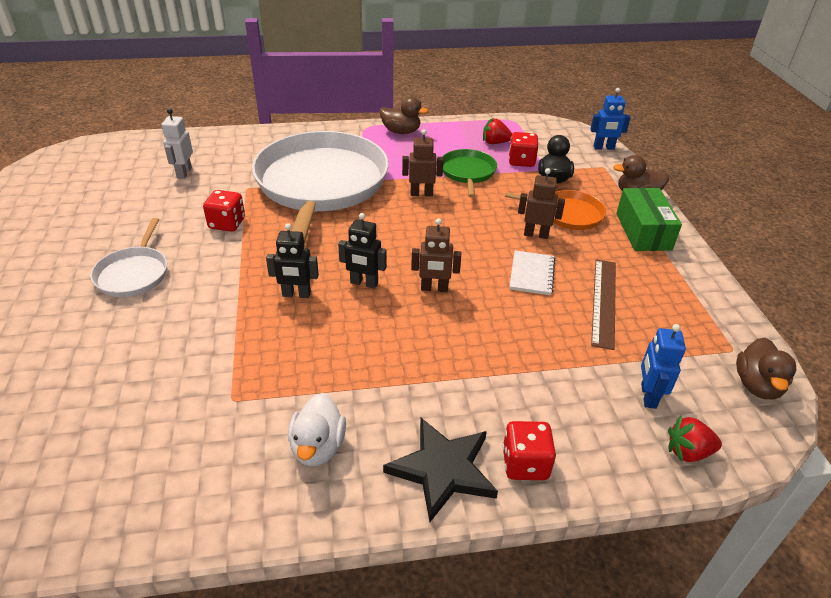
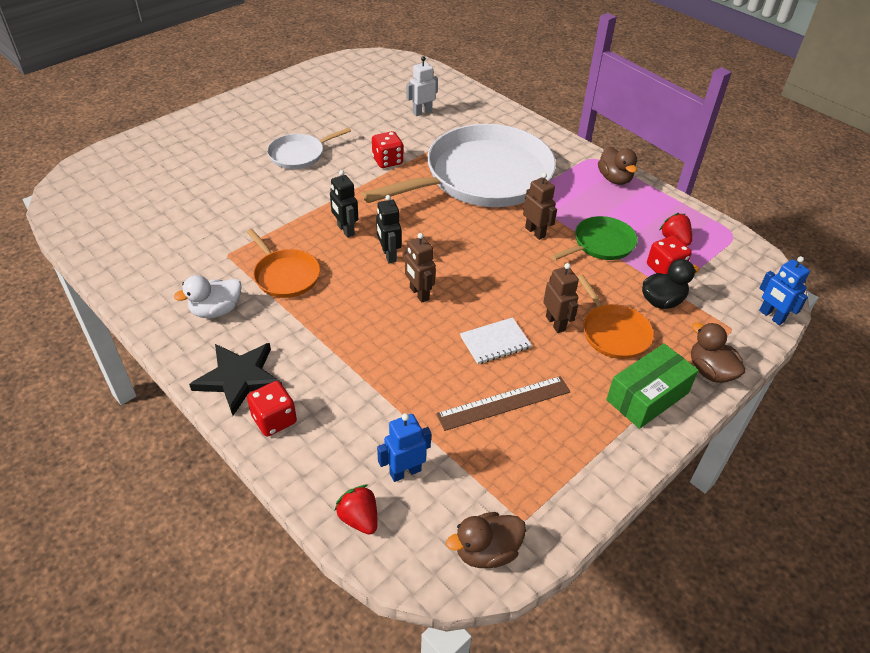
camera: 55 degrees right, 5 degrees up
none -> orange pan [247,229,320,298]

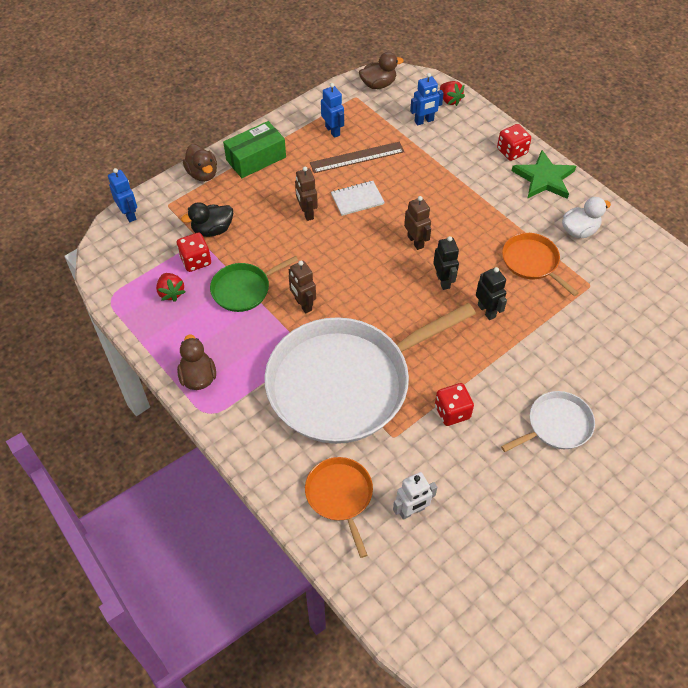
camera: 175 degrees left, 10 degrees up
black star [189,343,282,416] -> green star [512,150,576,199]
orange pan [577,275,654,359] -> orange pan moved to [305,457,373,558]
none -> blue robot [321,83,344,138]

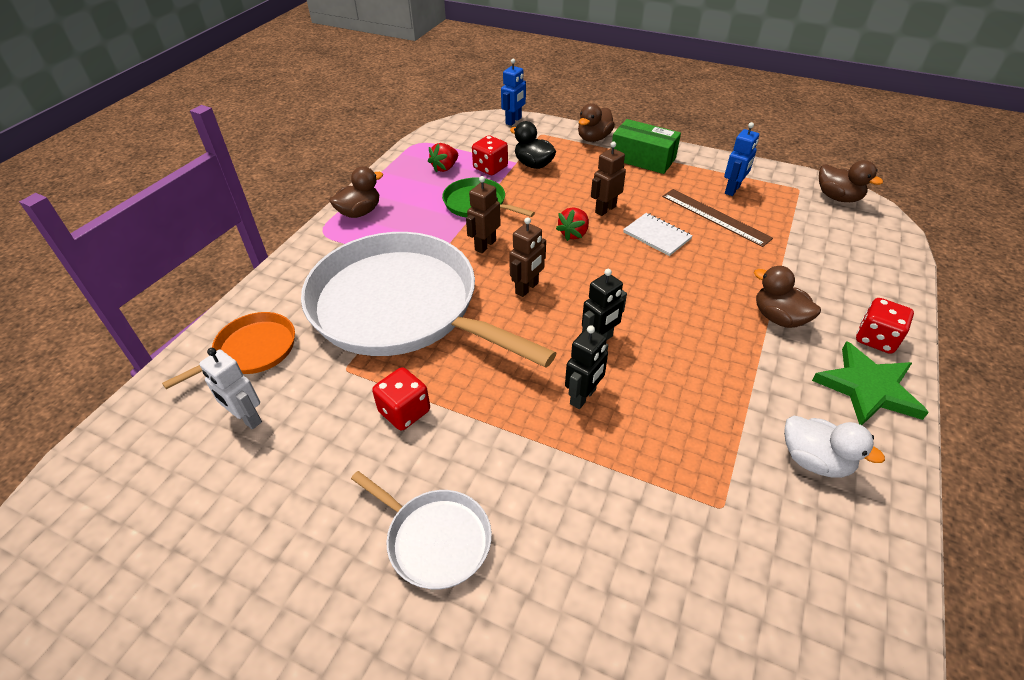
camera: 65 degrees right, 10 degrees down
brown robot [404,196,431,250] -> brown robot moved to [509,217,546,297]
blue robot [410,73,444,126] -> none
red strawberry [440,81,465,106] -> red strawberry moved to [556,207,589,241]
orange pan [502,233,579,296] -> none
none -> brown duck [754,266,821,328]

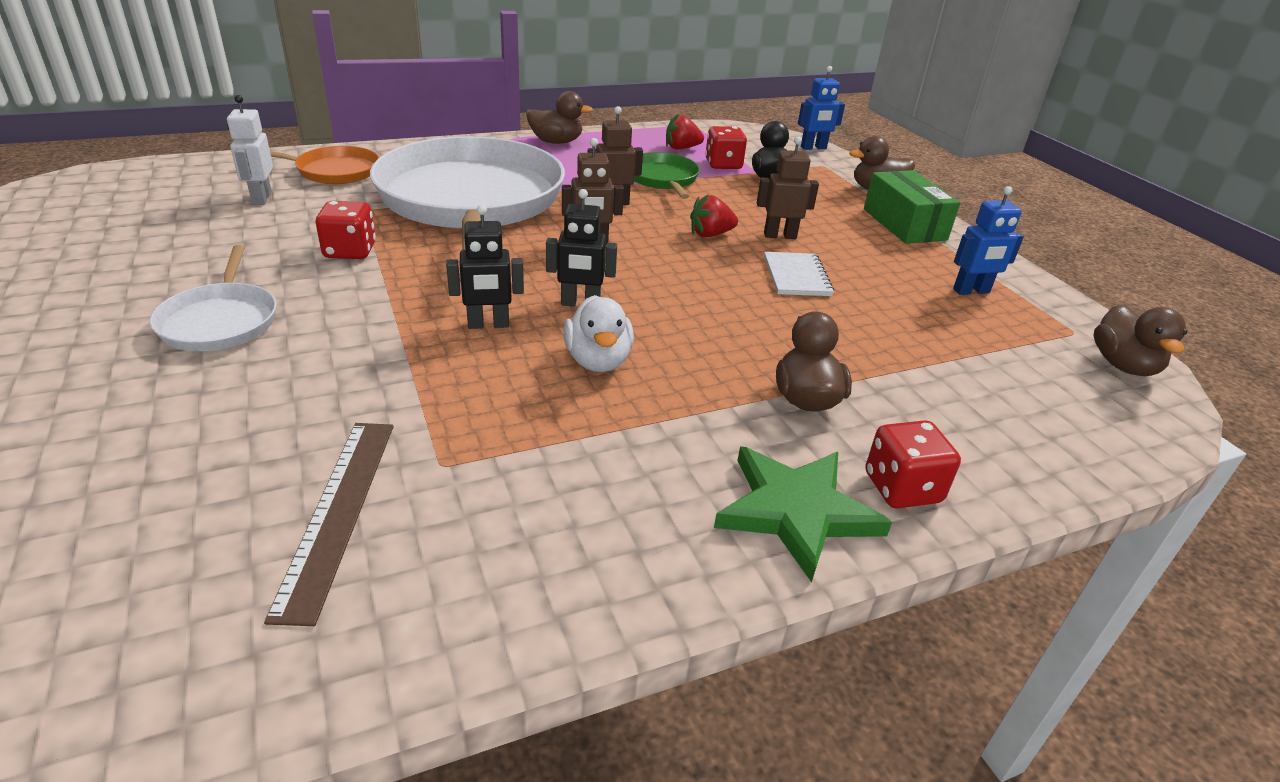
camera: 40 degrees right, 10 degrees down
brown ruler [662,189,773,247] -> brown ruler moved to [264,423,394,626]
white duck [784,416,885,478] -> white duck moved to [563,295,634,372]

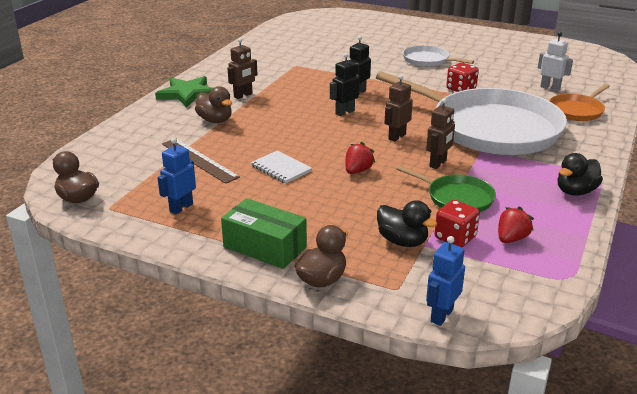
camera: 140 degrees right, 5 degrees down
brown ruler [264,423,394,626] -> brown ruler moved to [162,139,240,184]
brown duck [526,91,593,144] -> black duck [558,153,603,196]
white duck [563,295,634,372] -> none
brown robot [757,137,819,239] -> brown robot moved to [228,38,257,99]
red dice [865,420,961,509] -> none

